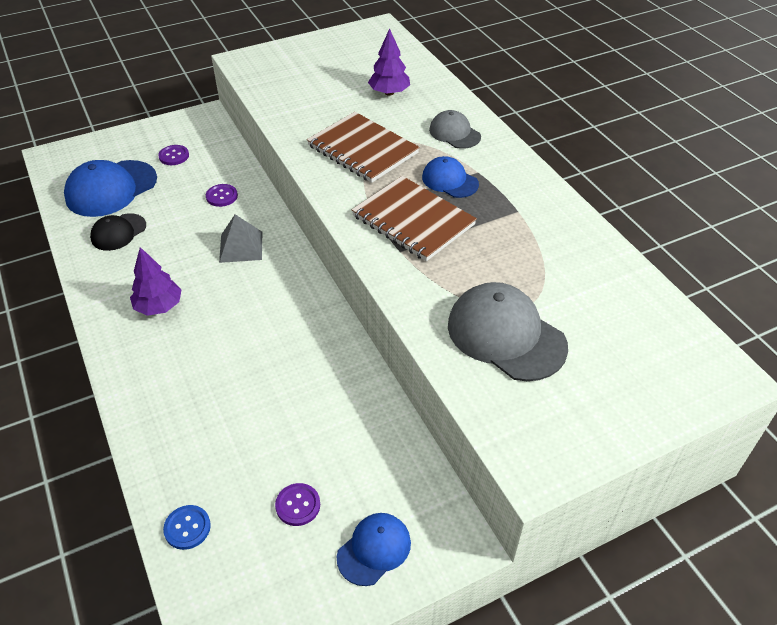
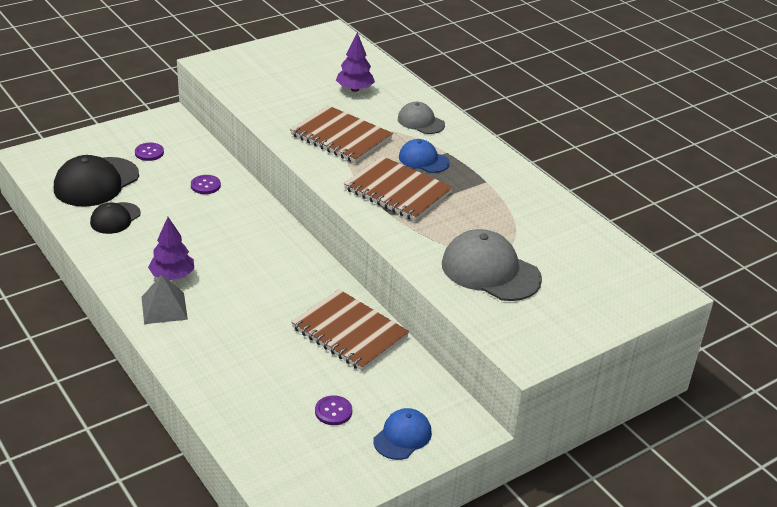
camera: 10 degrees left, 10 degrees down
blue cap [64,160,157,217] -> black cap [54,155,139,207]
blue button [163,505,211,550] -> none
grey pyramid [219,214,262,263] -> grey pyramid moved to [142,274,188,324]
none -> brown notebook [291,289,409,371]

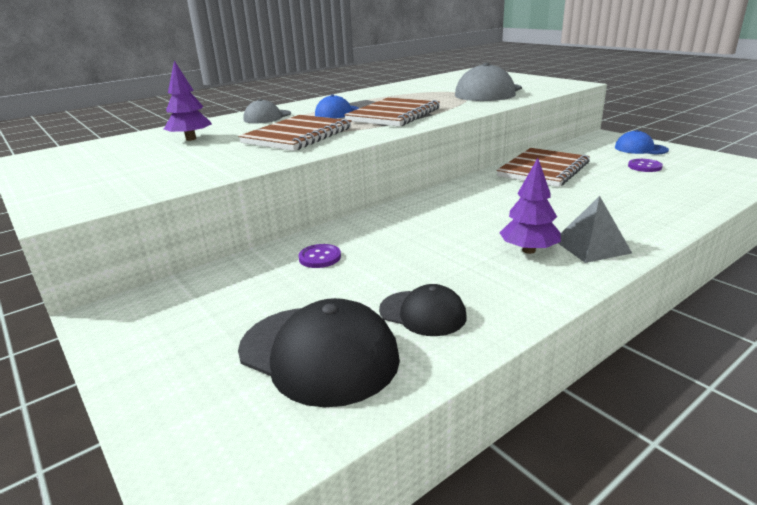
camera: 90 degrees left, 10 degrees down
purple button [135,143,164,161] -> none

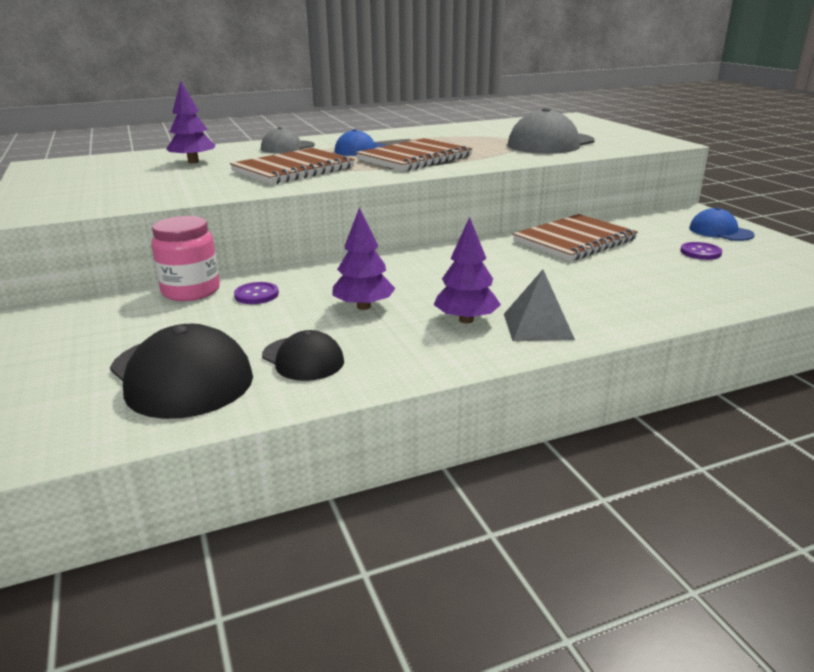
camera: 15 degrees right, 0 degrees up
none -> pink jar [151,216,220,301]
none -> purple tree [332,207,395,310]

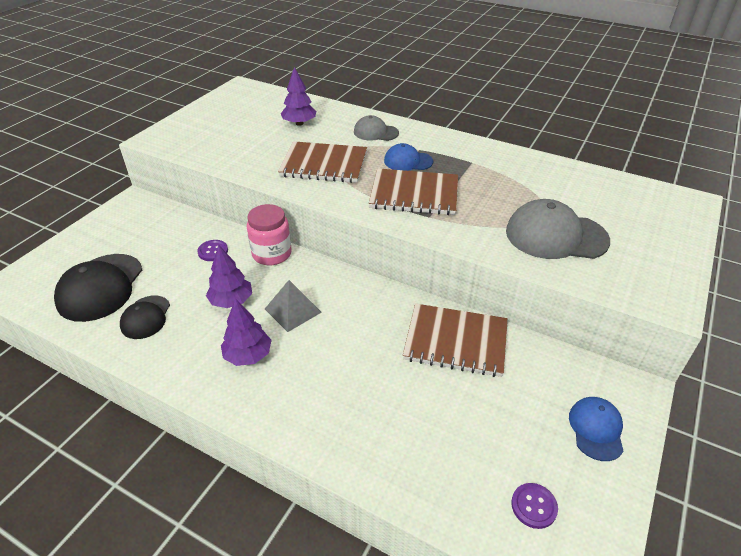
camera: 50 degrees right, 15 degrees up
pink jar [151,216,220,301] -> pink jar moved to [247,204,292,265]
grey pyramid [504,270,575,341] -> grey pyramid moved to [265,280,322,332]
purple button [680,242,722,260] -> purple button moved to [511,483,558,529]

